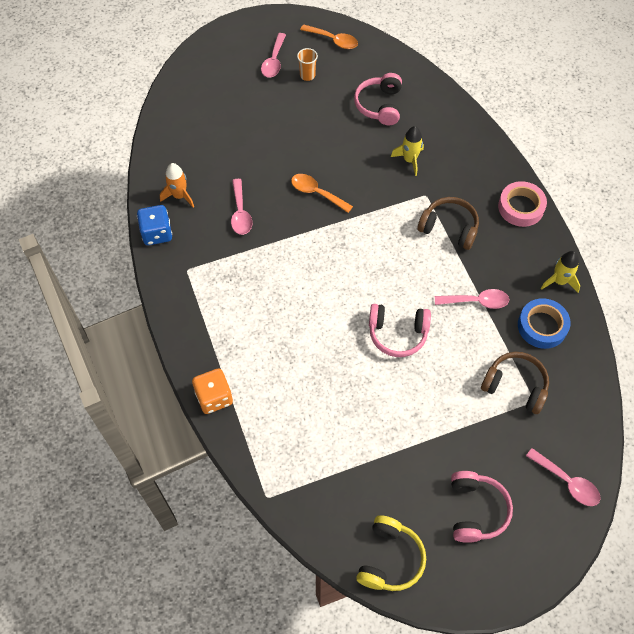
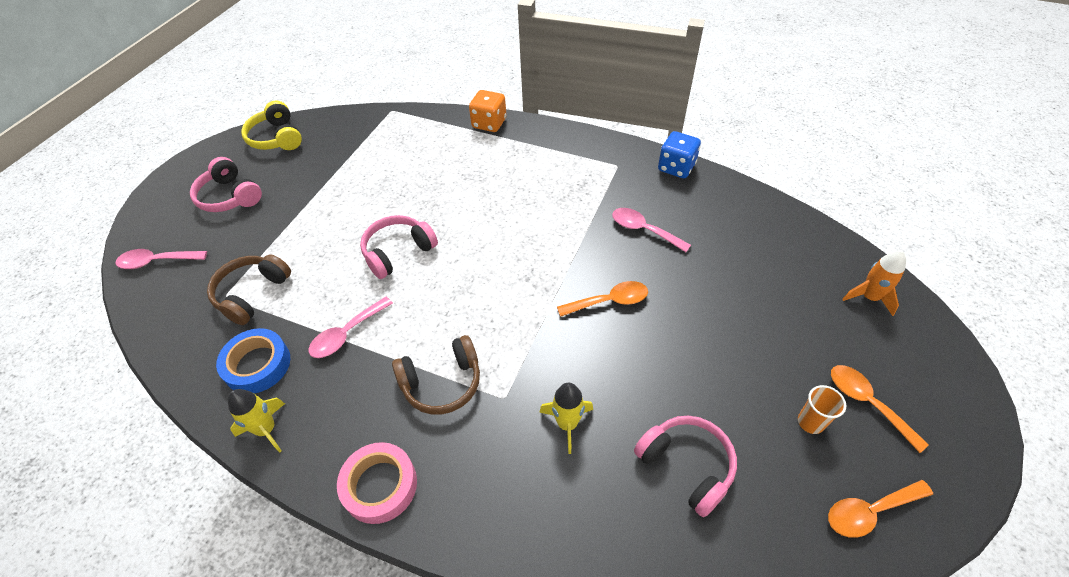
camera: 135 degrees right, 10 degrees down
orange rocket [160,163,194,208] -> orange rocket moved to [842,250,906,316]
pink spoon [261,33,286,77] -> orange spoon [831,365,929,453]
brown headphones [481,352,549,414] -> brown headphones turned 135 degrees clockwise [207,254,291,325]

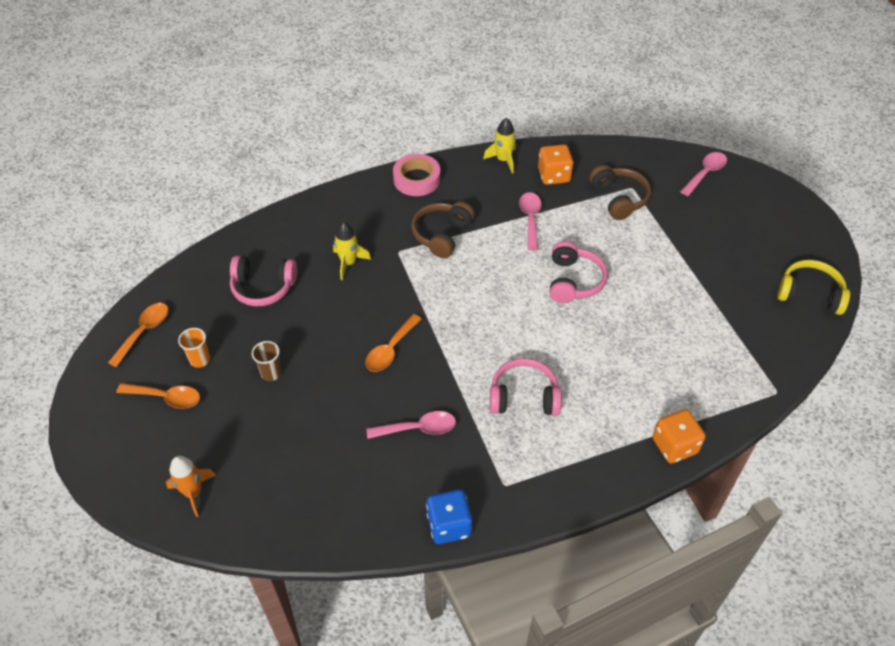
camera: 135 degrees right, 0 degrees up
pink headphones [190,157,262,212] -> pink headphones moved to [490,358,562,416]
blue tape [216,328,290,394] -> orange dice [538,144,573,185]
none -> brown cup [252,341,282,381]

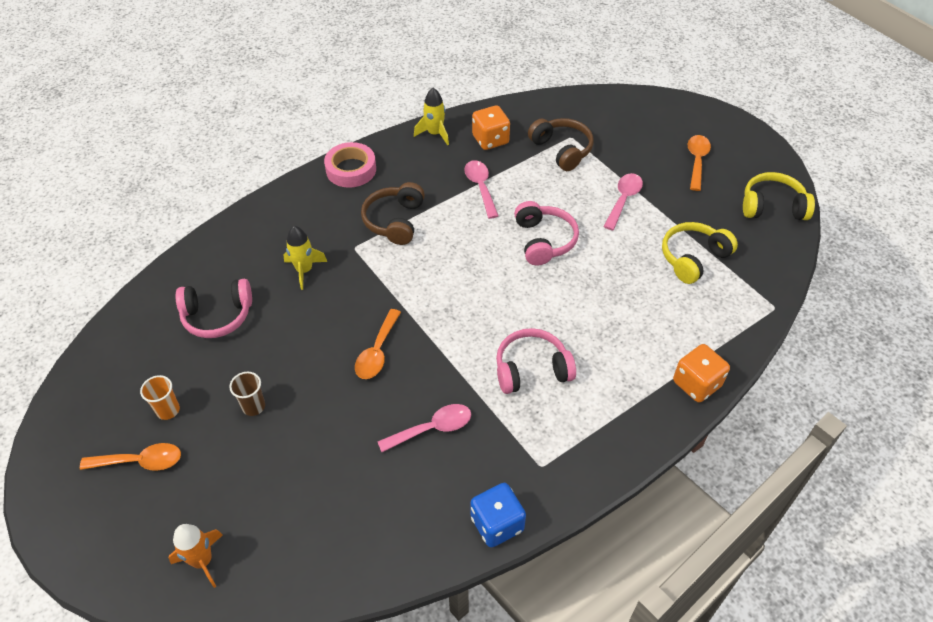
camera: 15 degrees left, 0 degrees up
orange spoon [108,303,168,367] -> orange spoon moved to [688,135,711,191]
pink spoon [680,152,727,196] -> pink spoon moved to [603,173,643,230]
none -> yellow headphones [662,222,738,284]

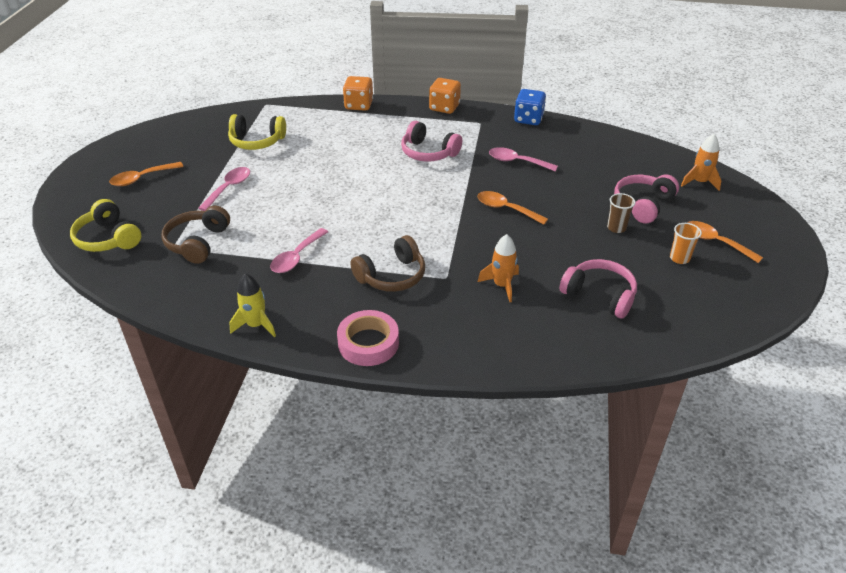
camera: 135 degrees left, 10 degrees down
yellow rocket [283,226,327,290] -> orange rocket [478,234,519,302]
orange spoon [355,309,401,379] -> orange spoon turned 120 degrees counterclockwise [477,191,548,225]
orange dice [472,105,510,150] -> orange dice moved to [429,78,461,114]
pink headphones [514,201,579,265] -> pink headphones moved to [614,175,679,223]
pink spoon [603,173,643,230] -> pink spoon turned 135 degrees clockwise [198,167,250,211]
yellow headphones [743,172,815,220] -> yellow headphones moved to [70,199,141,252]

